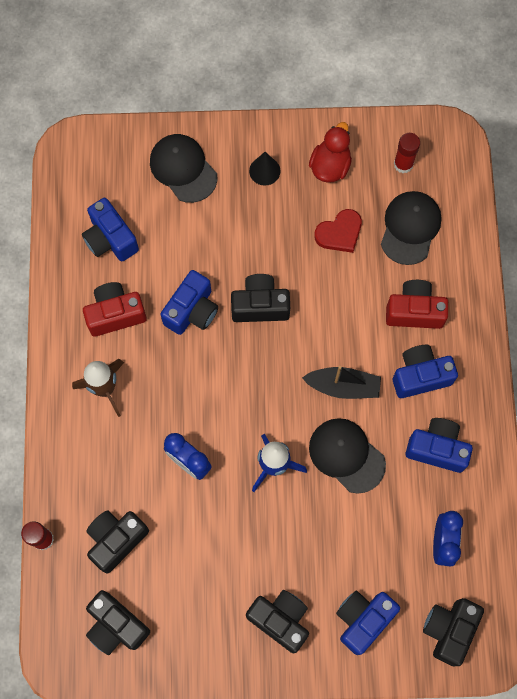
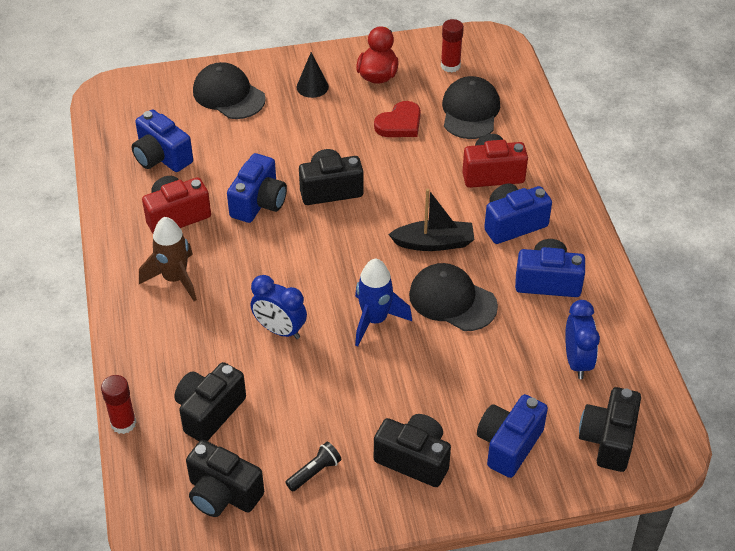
camera: 10 degrees left, 25 degrees down
none -> black flashlight [285,442,342,492]

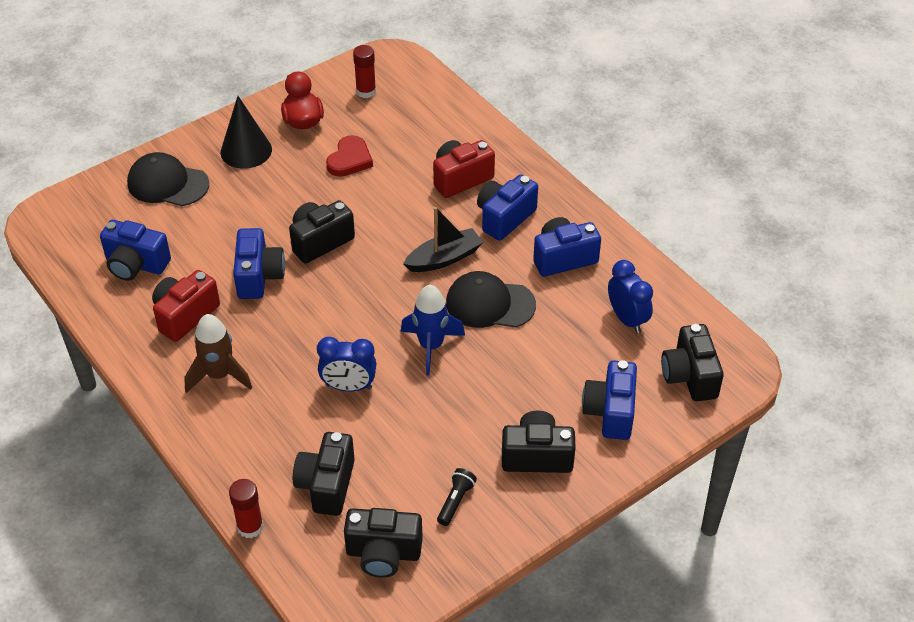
camera: 25 degrees left, 0 degrees up
black cone [297,52,329,98] -> black cone [221,96,272,169], size x1.55
black cap [442,76,500,139] -> none

